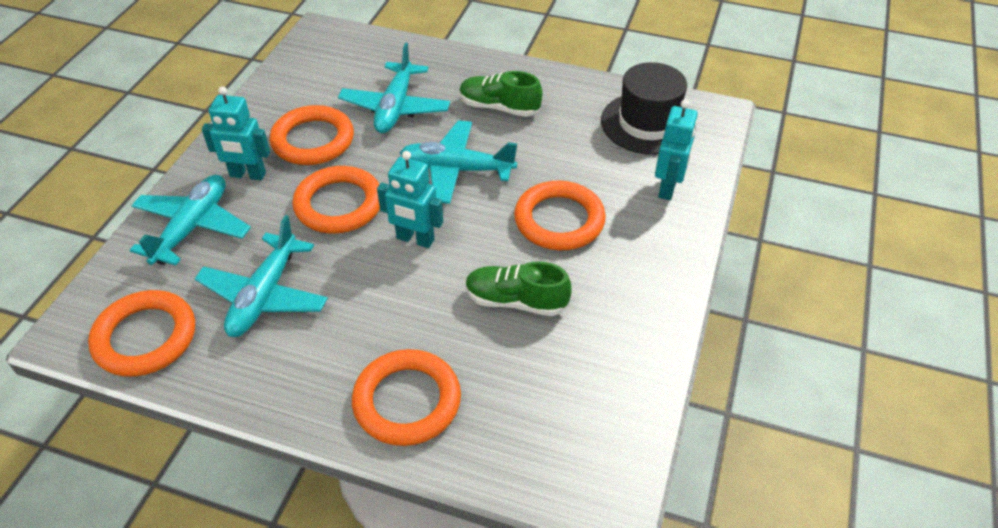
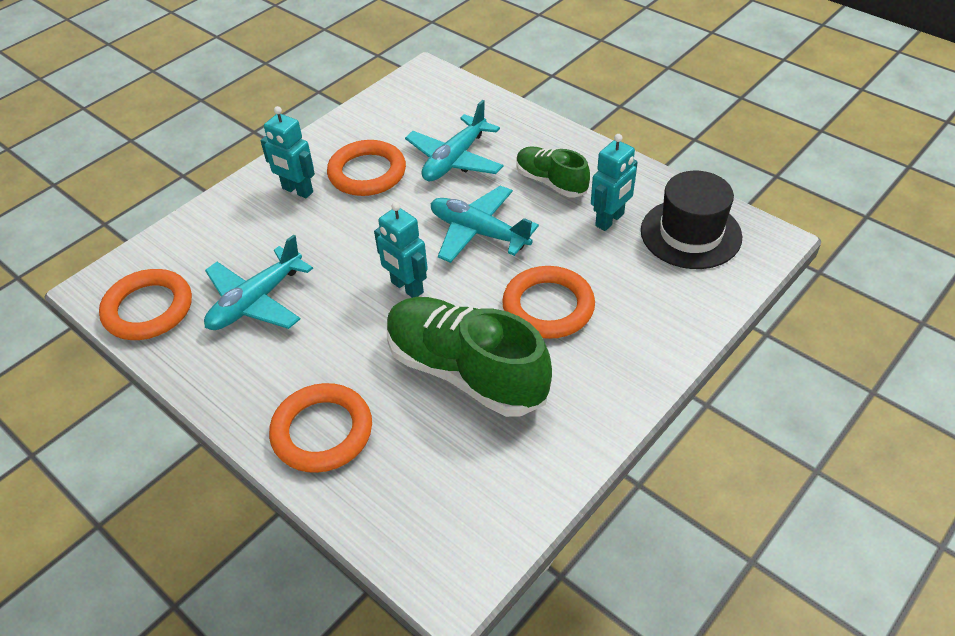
camera: 25 degrees right, 0 degrees up
turquoise plane [130,175,251,266] -> none
orange ring [293,166,380,234] -> none
green shoe [465,261,572,316] -> green shoe [387,297,552,417], size x1.80
turquoise robot [655,100,698,200] -> turquoise robot moved to [591,134,638,231]

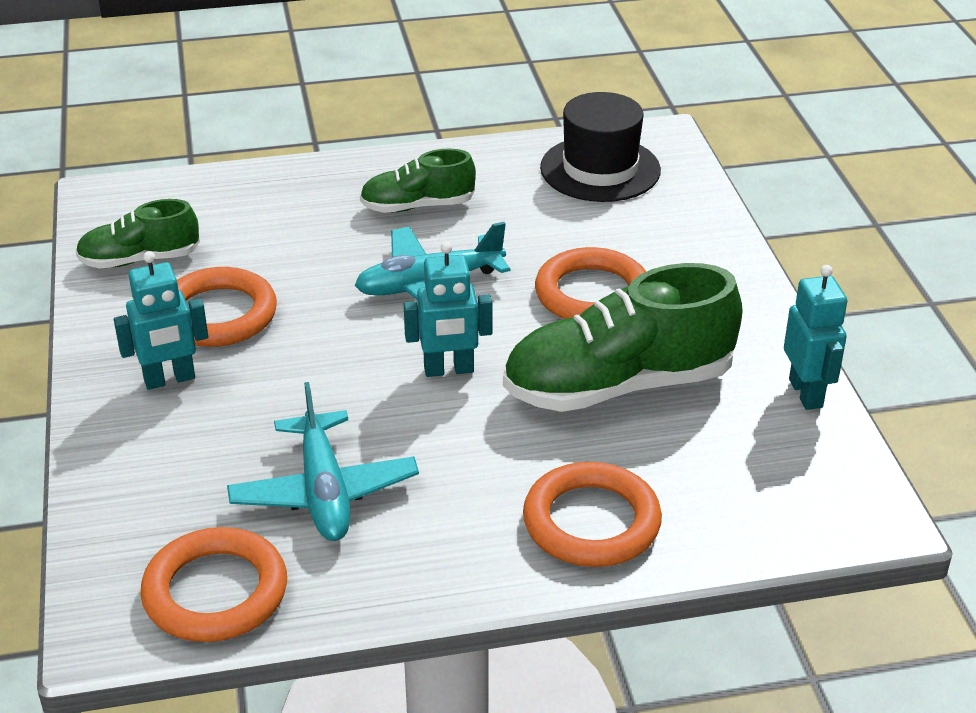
camera: 55 degrees left, 10 degrees down
turquoise plane [405,100,503,182] -> none
turquoise robot [591,134,638,231] -> turquoise robot moved to [784,265,847,410]
none -> green shoe [76,199,200,269]

